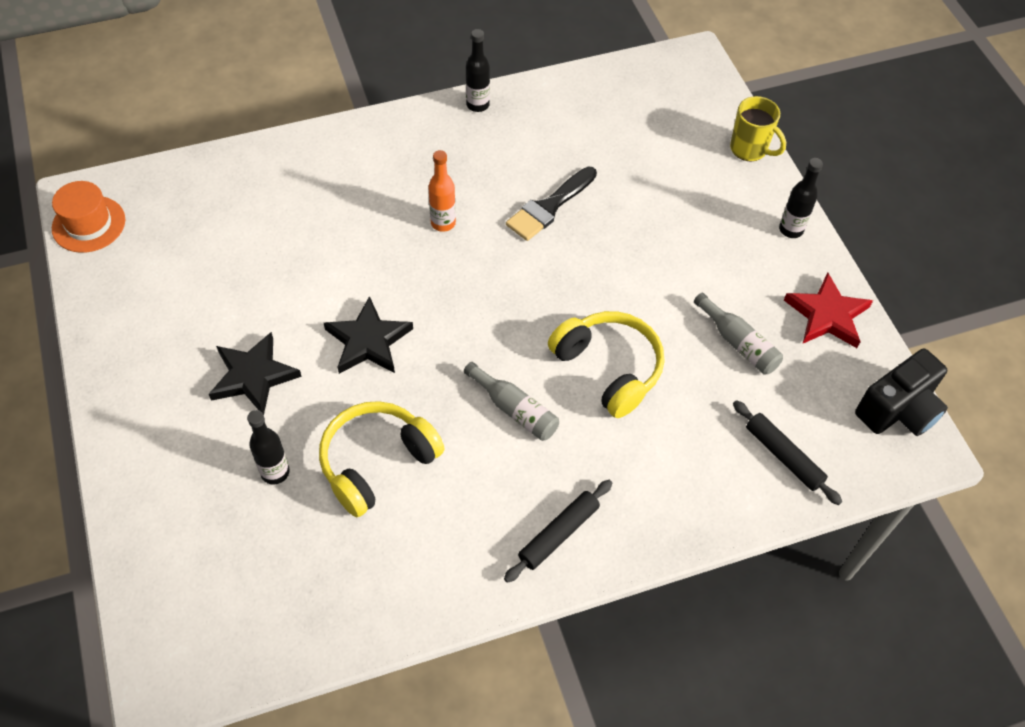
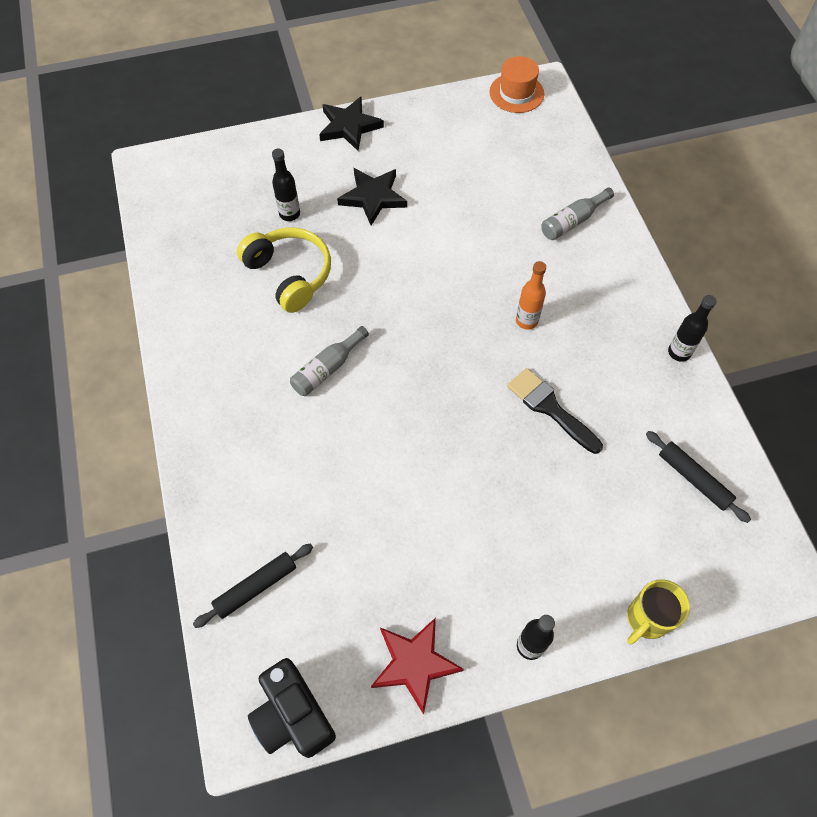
camera: 95 degrees right, 5 degrees up
black star [324,296,413,374] -> black star moved to [319,97,384,151]
black rolling pin [504,480,612,583] -> black rolling pin moved to [646,431,751,523]
yellow headphones [548,311,664,418] -> none
grey bottle [694,293,783,375] -> grey bottle moved to [541,188,614,240]

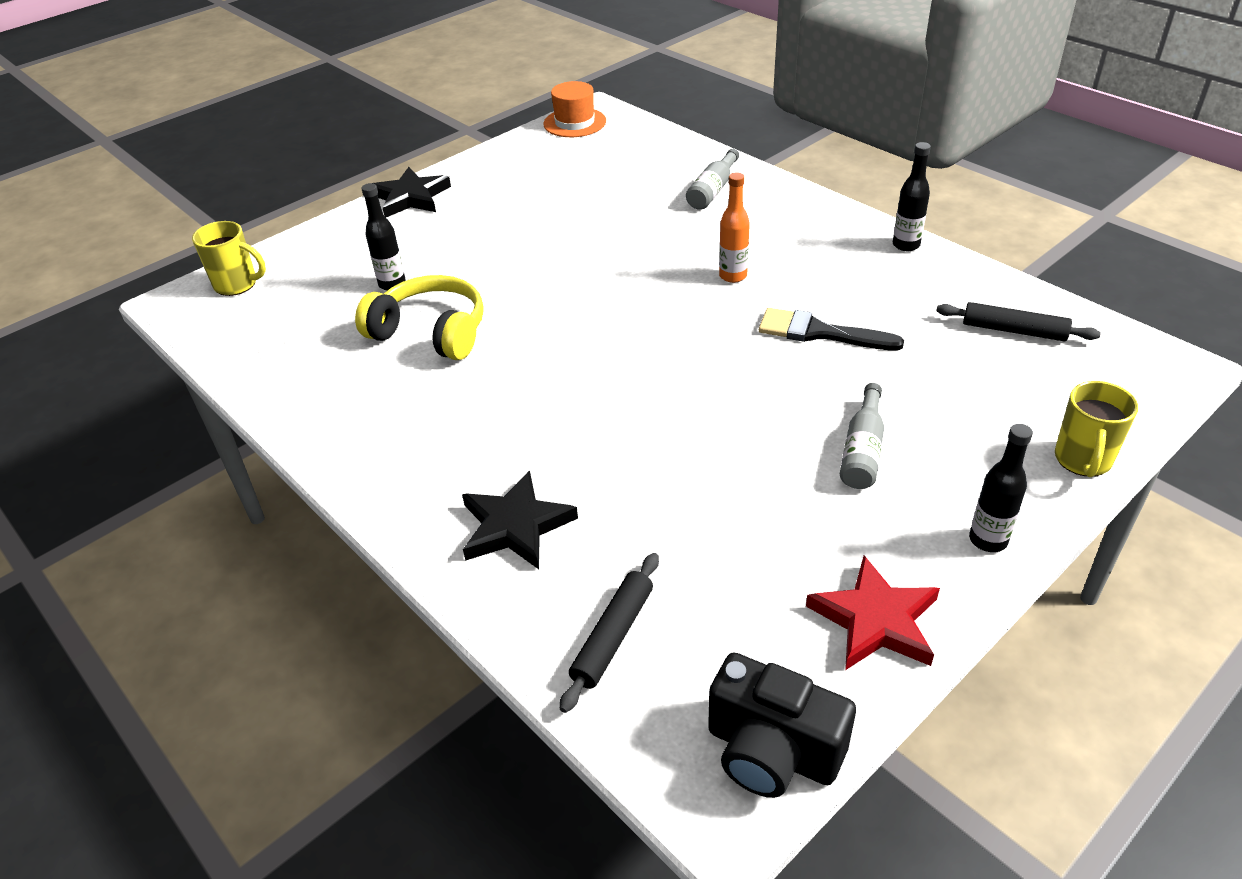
camera: 25 degrees left, 20 degrees down
grey bottle [290,326,369,396] -> grey bottle moved to [840,383,884,489]
black star [337,168,407,225] -> black star moved to [462,471,578,569]
none -> yellow mug [192,221,266,296]

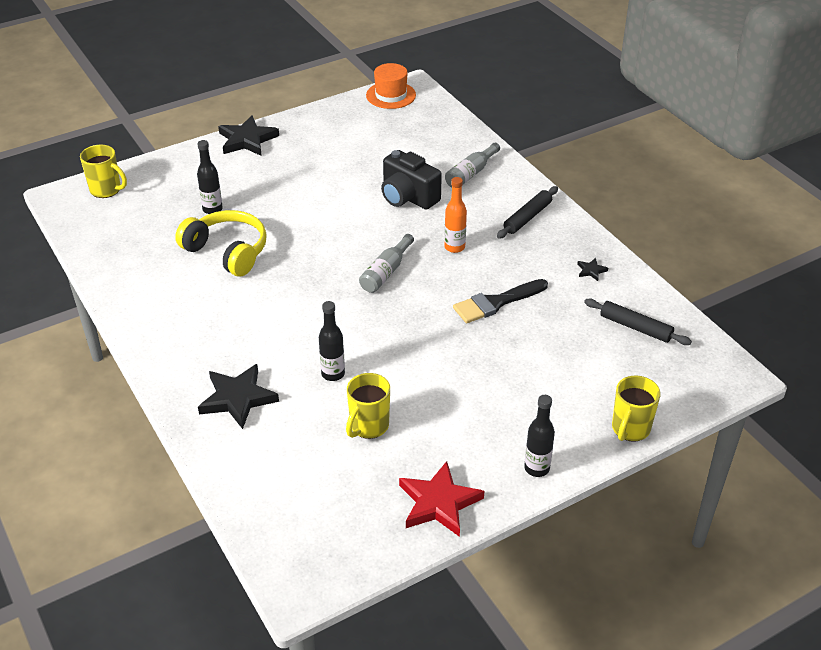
camera: 10 degrees right, 0 degrees up
black rolling pin [560,553,659,713] -> black rolling pin moved to [497,186,558,239]
black camera [708,653,856,798] -> black camera moved to [381,150,442,210]
black brush [759,308,904,351] -> black brush turned 60 degrees counterclockwise [453,279,548,323]
grey bottle [840,383,884,489] -> grey bottle moved to [359,234,414,293]
black bottle [893,142,931,251] -> black bottle moved to [319,301,345,381]
none -> yellow mug [346,373,390,439]
none -> black star [577,258,608,281]

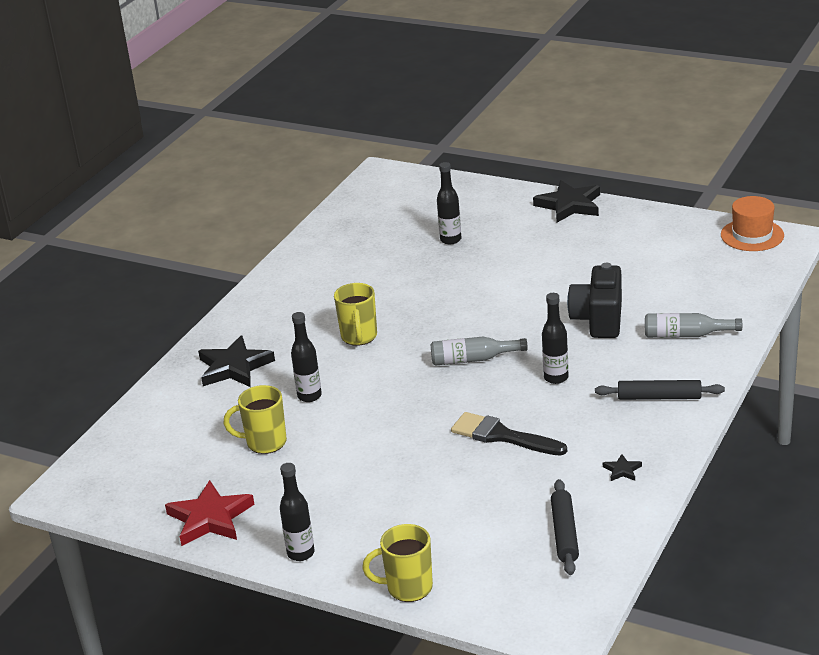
camera: 60 degrees right, 10 degrees down
yellow mug [80,145,127,198] -> yellow mug moved to [334,283,377,346]
yellow headphones [175,210,267,276] -> none
orange bottle [444,177,467,253] -> black bottle [542,293,569,384]

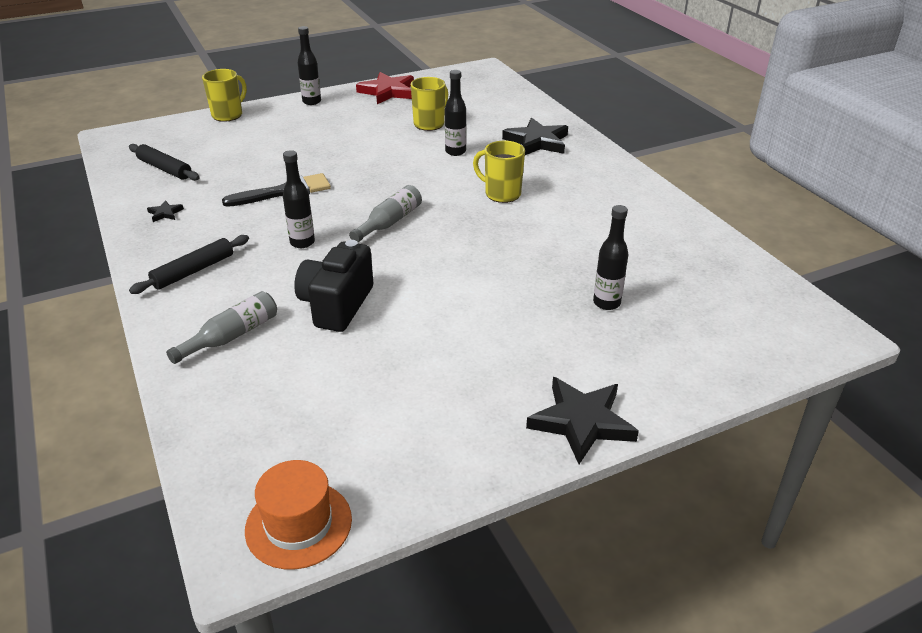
camera: 125 degrees right, 5 degrees up
black camera [567,263,622,338] -> black camera turned 120 degrees counterclockwise [294,240,373,332]

